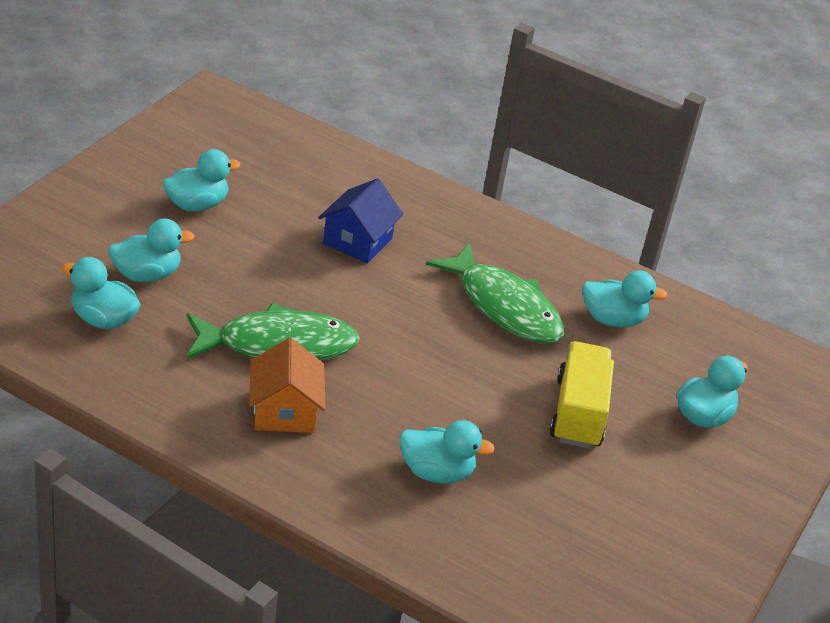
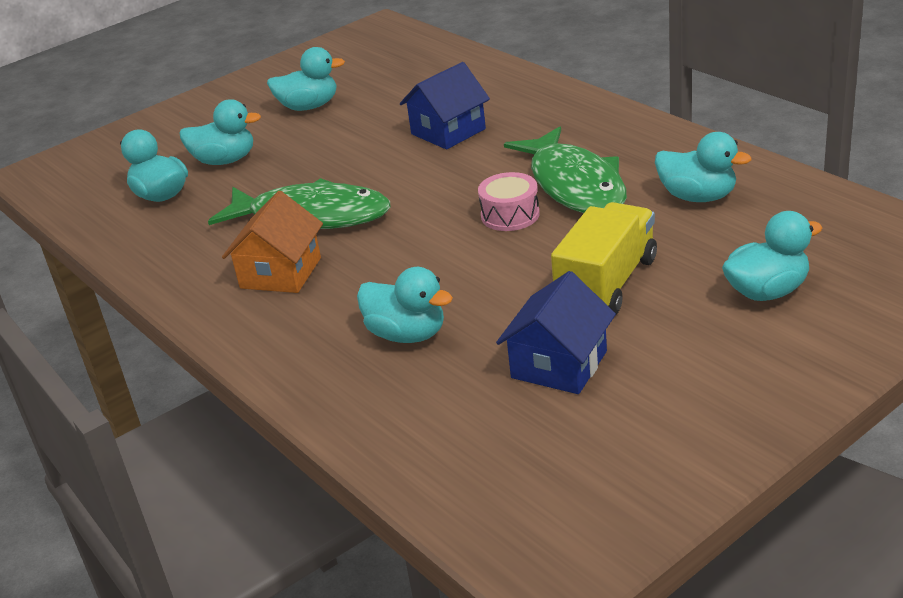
camera: 30 degrees right, 5 degrees down
none -> pink drum [478,172,540,231]
none -> blue house [496,271,616,394]

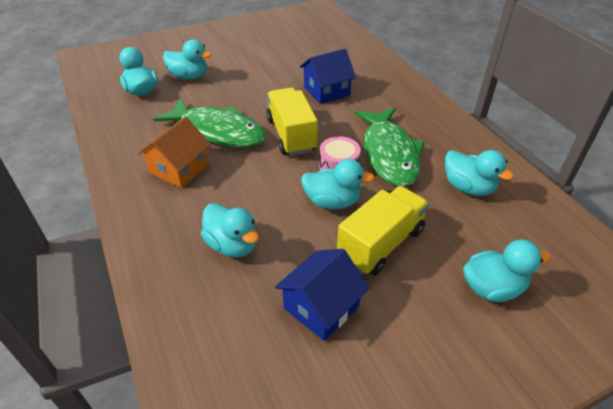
camera: 10 degrees right, 10 degrees up
turquoise duck [267,47,345,111] -> turquoise duck moved to [301,159,375,209]
none -> yellow truck [266,87,318,156]

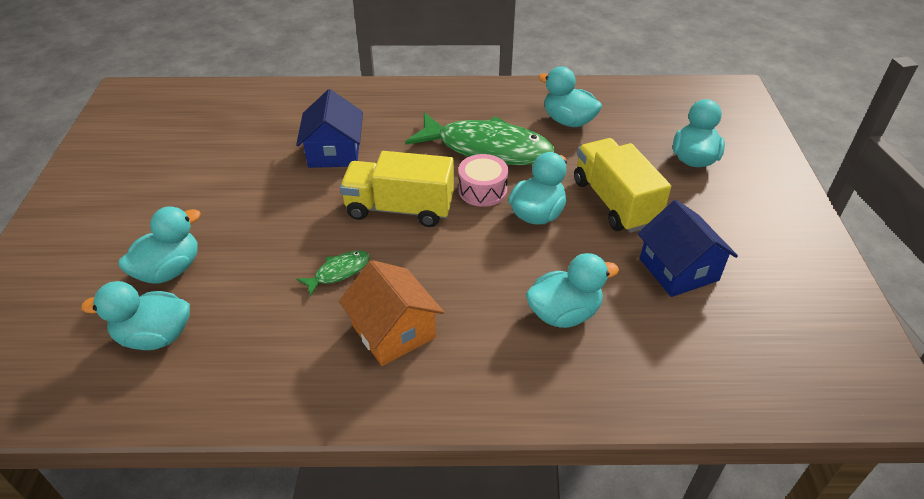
camera: 65 degrees left, 0 degrees up
green fish [153,98,266,147] -> green fish [297,251,370,296], size x0.43
turquoise duck [445,150,514,196] -> turquoise duck turned 120 degrees counterclockwise [538,66,602,127]

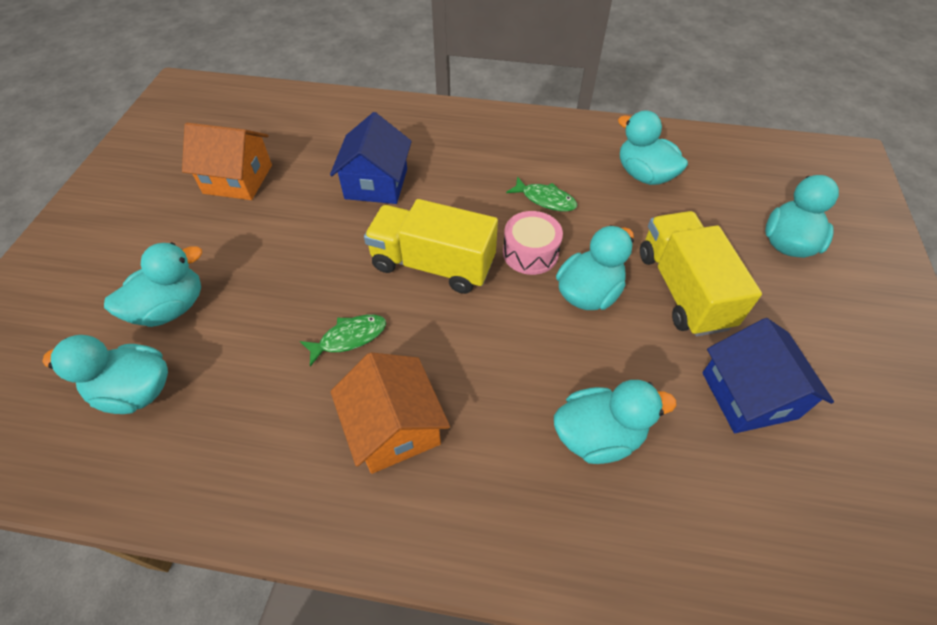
camera: 10 degrees right, 10 degrees up
green fish [405,112,555,165] -> green fish [506,177,577,211], size x0.43
none -> orange house [182,123,272,200]

